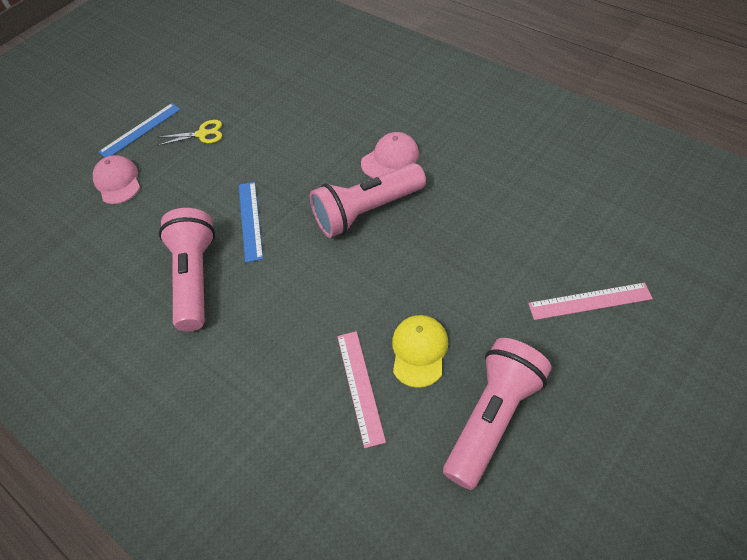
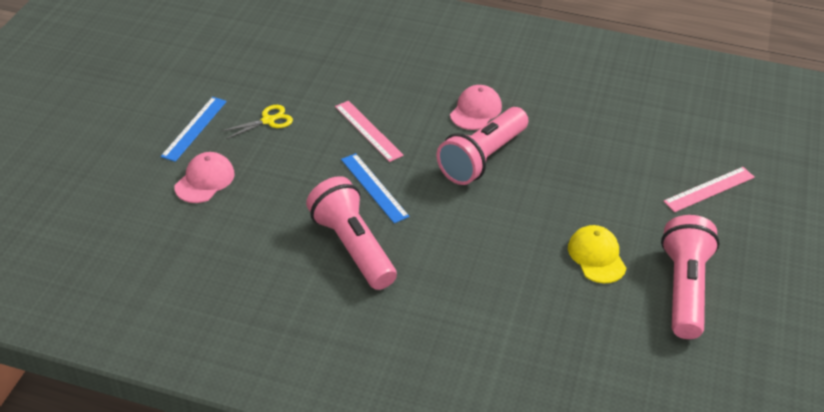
camera: 30 degrees left, 10 degrees down
pink cap [93,155,140,204] -> pink cap turned 75 degrees clockwise [174,152,235,203]
pink ruler [337,331,386,448] -> pink ruler moved to [335,101,404,162]

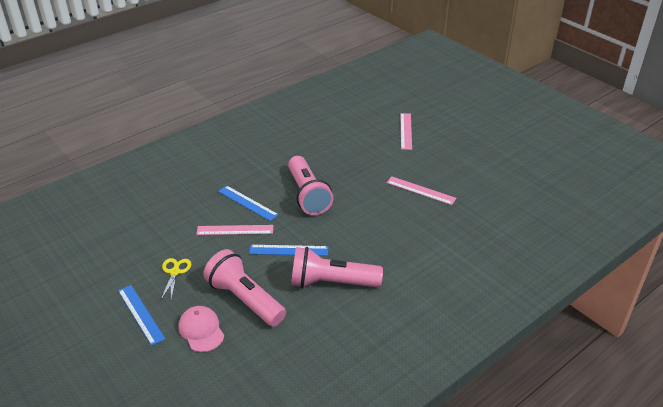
camera: 55 degrees left, 5 degrees down
pink cap [450,85,502,130] -> none
yellow cap [568,225,626,283] -> pink ruler [387,176,456,205]
pink flashlight [661,215,720,339] -> pink flashlight moved to [203,249,286,327]
none -> blue ruler [218,186,279,221]

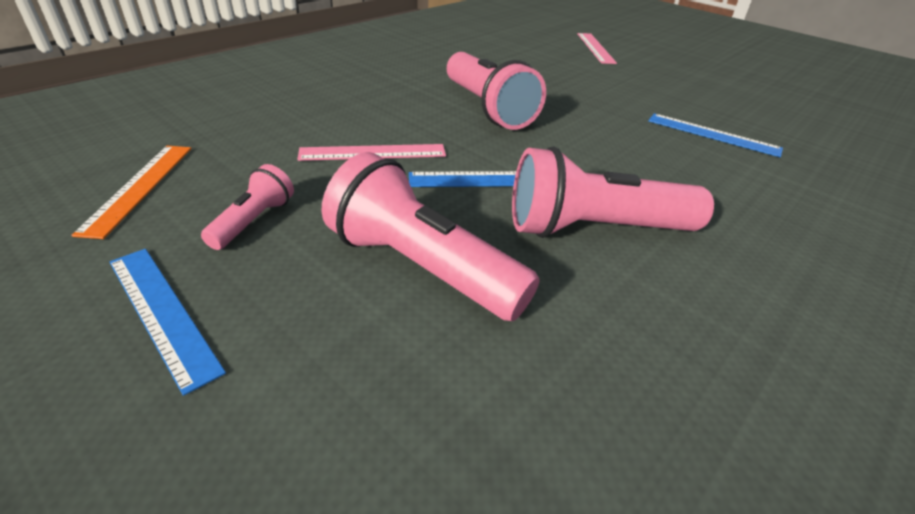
camera: 10 degrees left, 0 degrees up
yellow scissors [161,258,191,300] -> pink flashlight [201,164,294,250]
pink cap [179,306,224,352] -> none
blue ruler [218,186,279,221] -> blue ruler moved to [648,113,783,157]
pink ruler [387,176,456,205] -> none
none -> orange ruler [71,146,192,239]

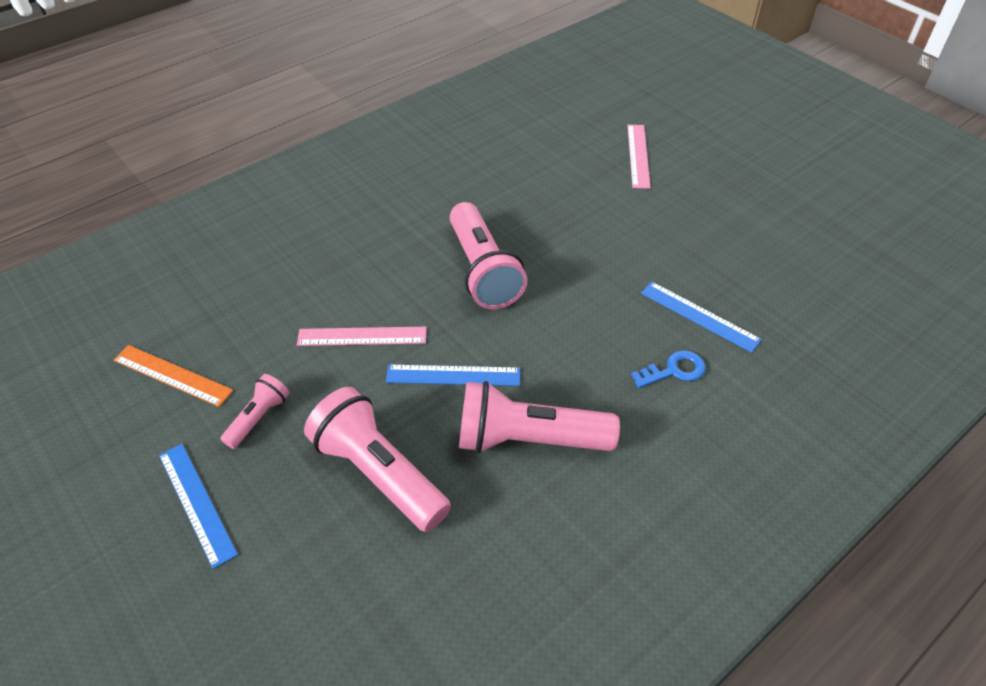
camera: 10 degrees right, 10 degrees up
orange ruler [71,146,192,239] -> orange ruler turned 75 degrees counterclockwise [114,345,233,407]
none -> blue key [631,350,706,388]

